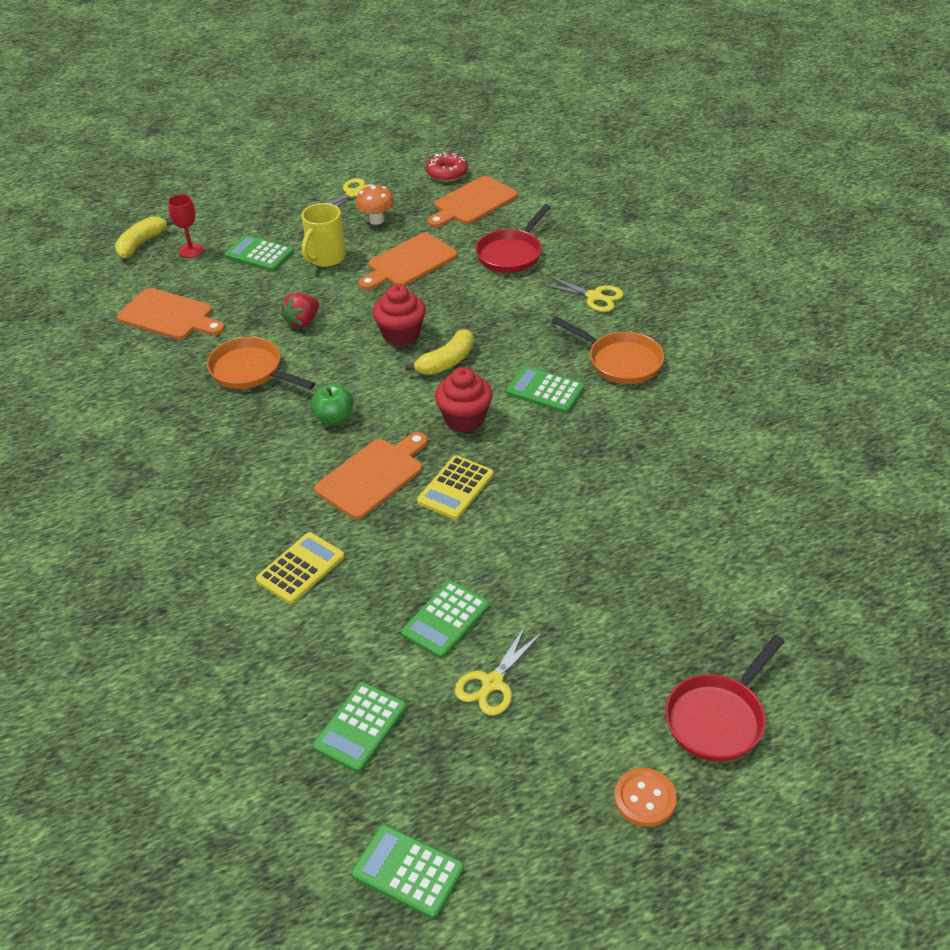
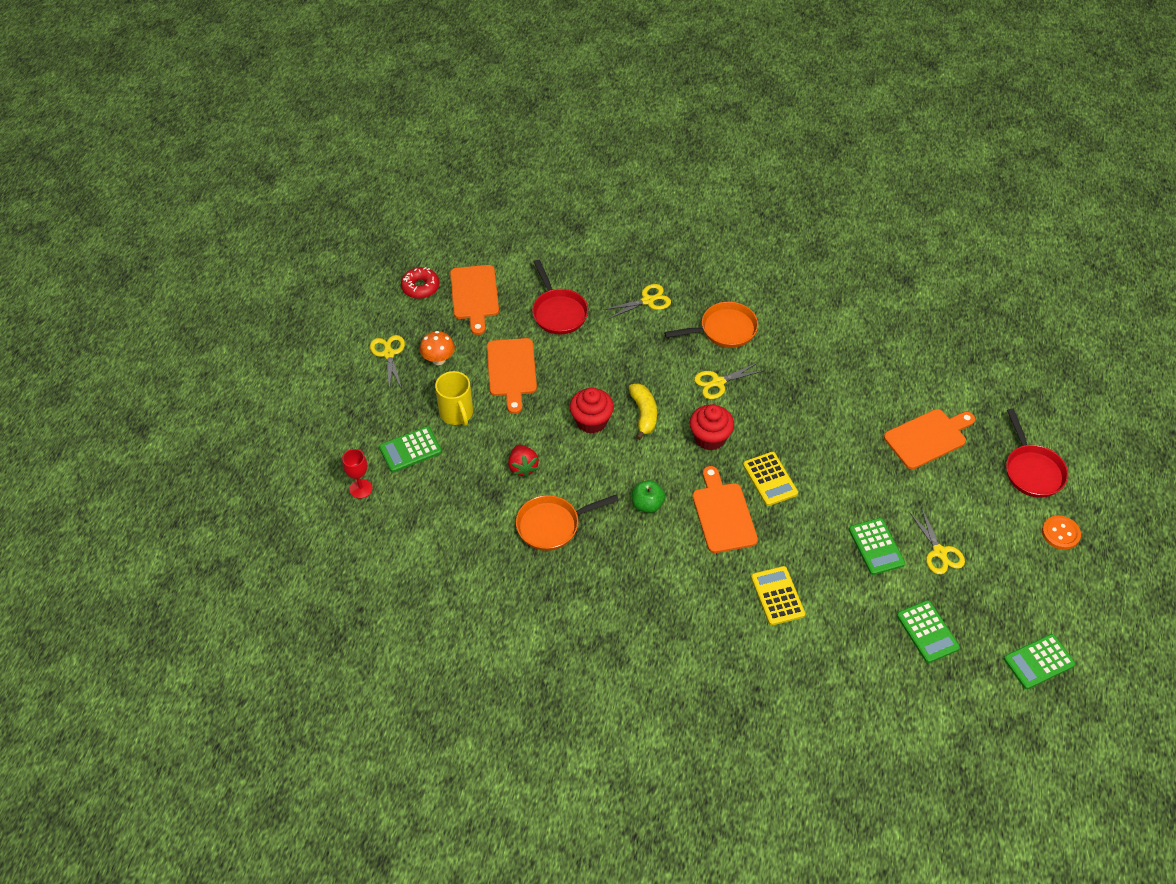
camera: 55 degrees left, 10 degrees up
yellow banana [115,216,174,259] -> none
orange cutting board [117,288,224,340] -> orange cutting board moved to [884,409,975,469]
green calculator [506,366,584,413] -> yellow scissors [694,363,763,399]

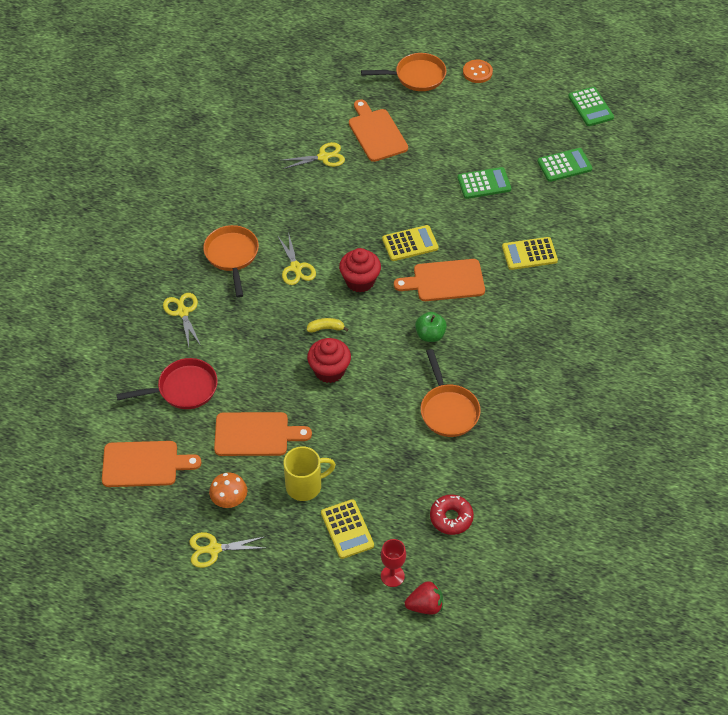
camera: 85 degrees left, 0 degrees up
green calculator [379,426,442,472] -> yellow calculator [321,499,374,559]
red donut [401,267,439,299] -> red donut moved to [430,495,474,535]
red strawberry [508,445,539,477] -> red strawberry moved to [405,580,443,614]
yellow banana [629,383,657,440] -> yellow banana [307,318,348,333], size x0.63
yellow scissors [909,509,965,574] -> yellow scissors moved to [280,142,345,169]
red pan [1006,409,1068,498] -> orange pan [361,53,447,91]

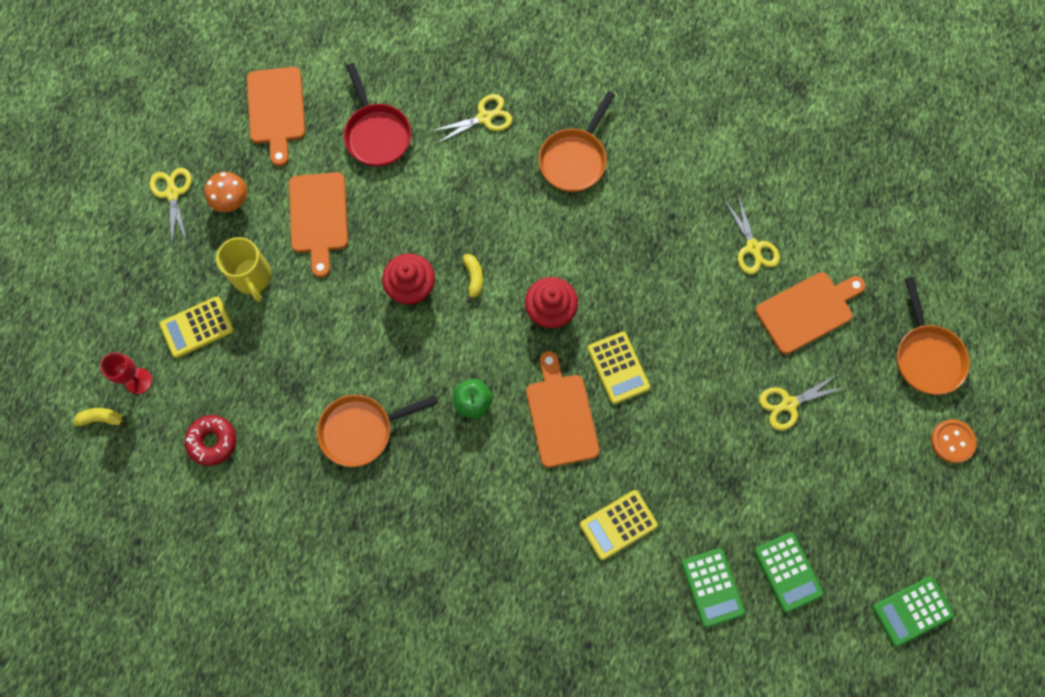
camera: 85 degrees right, 20 degrees up
orange pan [203,225,259,298] -> orange pan turned 135 degrees clockwise [539,91,615,192]
yellow scissors [277,232,316,285] -> yellow scissors moved to [759,374,846,430]
red strawberry [405,580,443,614] -> yellow banana [73,408,127,429]
green calculator [458,167,511,199] -> green calculator moved to [681,548,745,627]
yellow calculator [502,237,558,270] -> yellow calculator turned 105 degrees counterclockwise [580,490,658,560]

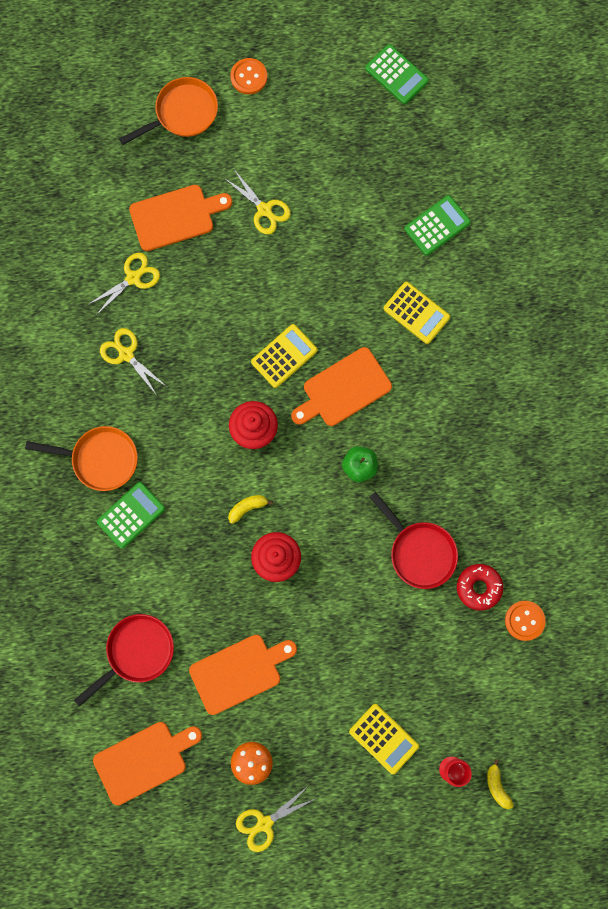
camera: 110 degrees left, 5 degrees up
red donut [184,415,236,466] -> red donut moved to [457,564,503,611]
yellow mug [216,237,271,302] -> none
orange pan [317,395,438,467] -> red pan [370,492,458,589]
yellow scissors [432,94,513,144] -> yellow scissors moved to [100,328,167,397]
green calculator [754,532,824,612] -> green calculator moved to [97,482,165,549]
orange cutting board [756,272,866,354] -> orange cutting board turned 120 degrees clockwise [129,185,232,251]
none -> orange button [505,601,546,641]

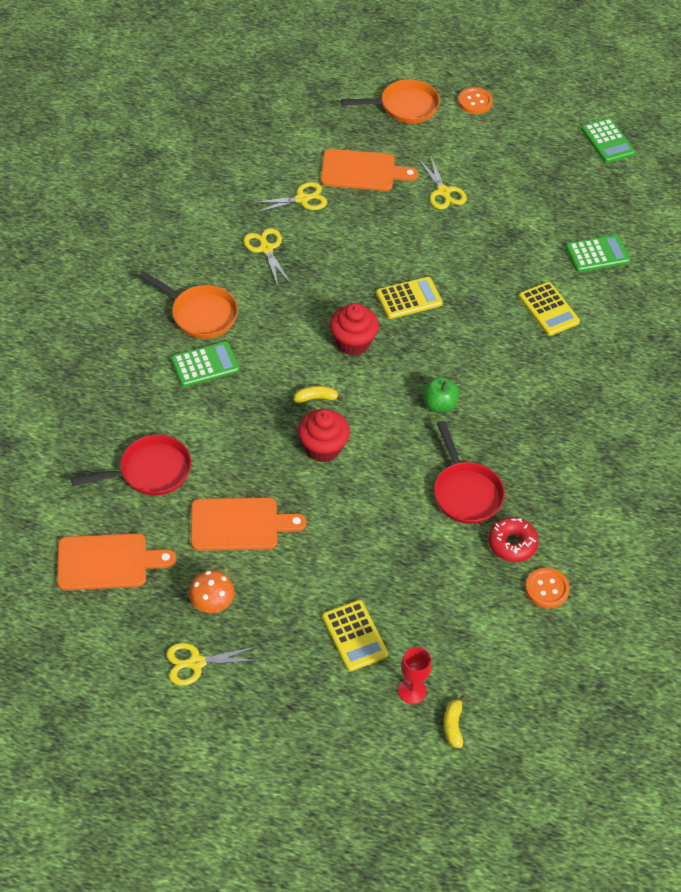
camera: 20 degrees right, 25 degrees down
orange cutting board [291,347,392,426] -> none

